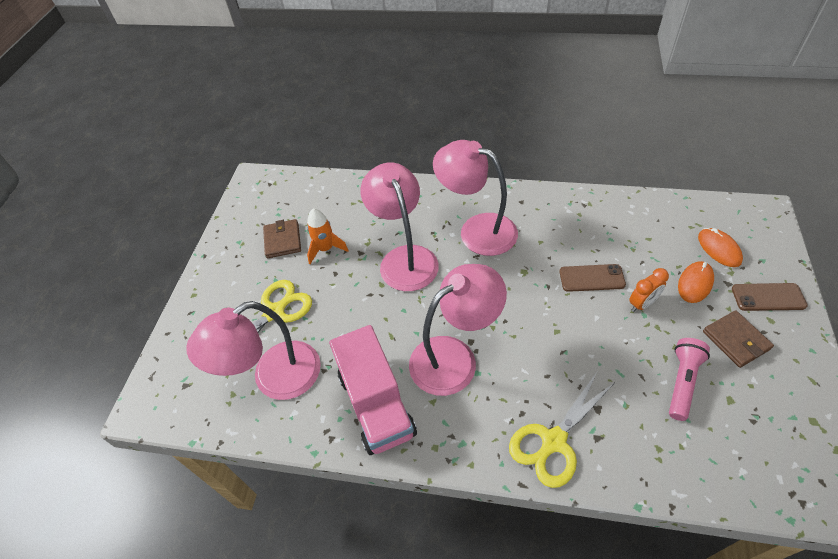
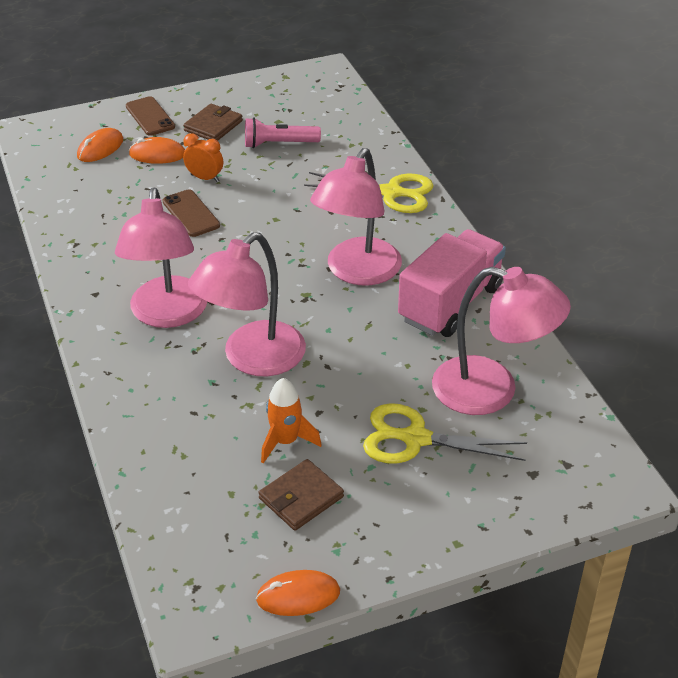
camera: 125 degrees left, 10 degrees down
pink lamp [409,264,507,396] -> pink lamp turned 90 degrees counterclockwise [310,148,402,286]
none -> orange mouse [256,570,340,616]

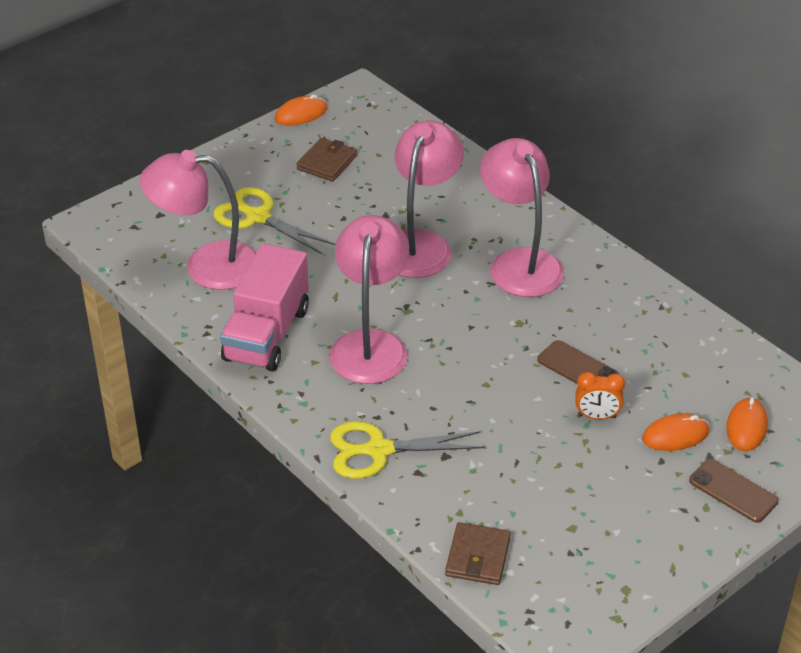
camera: 160 degrees right, 0 degrees up
brown wallet [183,103,243,141] -> brown wallet moved to [445,522,511,585]
pink flashlight [245,118,321,148] -> none
orange rocket [261,378,322,464] -> none
yellow scissors [363,403,527,463] -> yellow scissors turned 135 degrees counterclockwise [213,187,335,255]

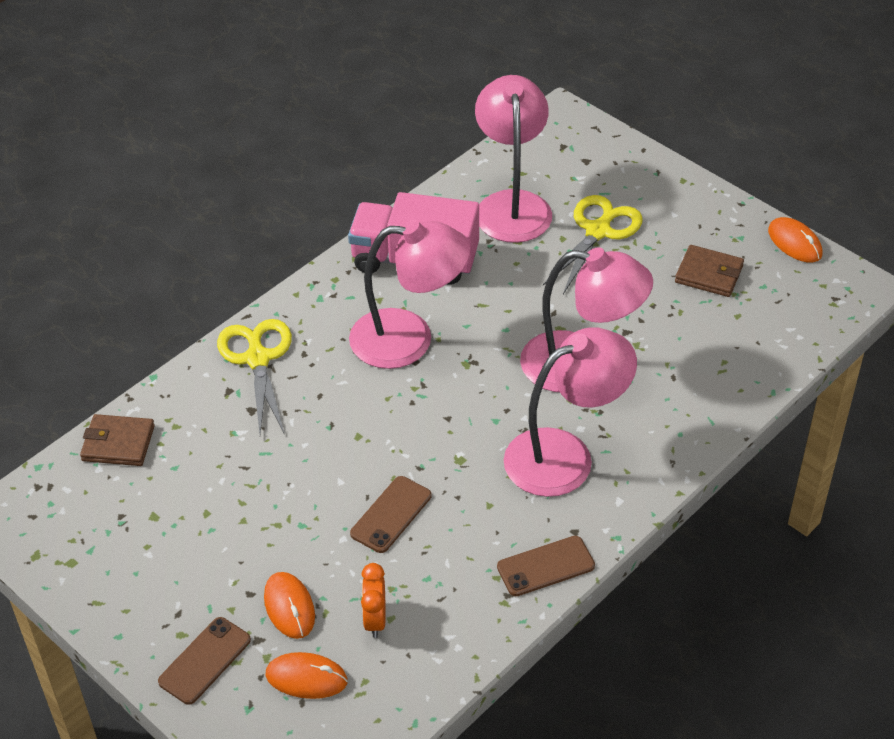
camera: 85 degrees right, 5 degrees up
orange clock [575,372,625,420] -> orange clock moved to [361,563,386,638]
none -> brown phone [497,536,595,596]

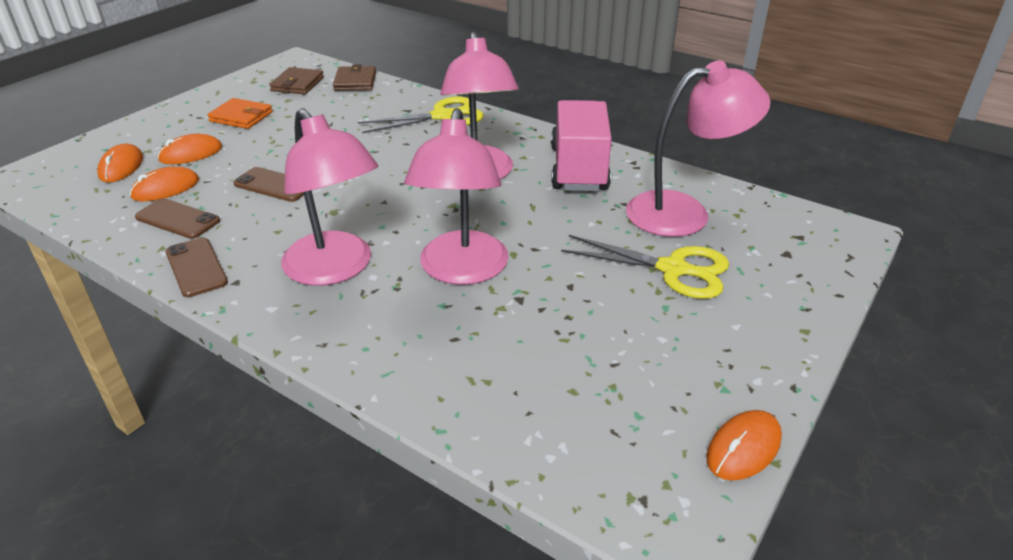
camera: 80 degrees right, 10 degrees down
brown phone [158,617,251,705] -> brown phone moved to [135,198,220,239]
orange clock [361,563,386,638] -> orange mouse [130,167,199,201]
brown wallet [675,245,744,297] -> brown wallet moved to [269,67,324,95]
none -> orange wallet [207,98,273,129]

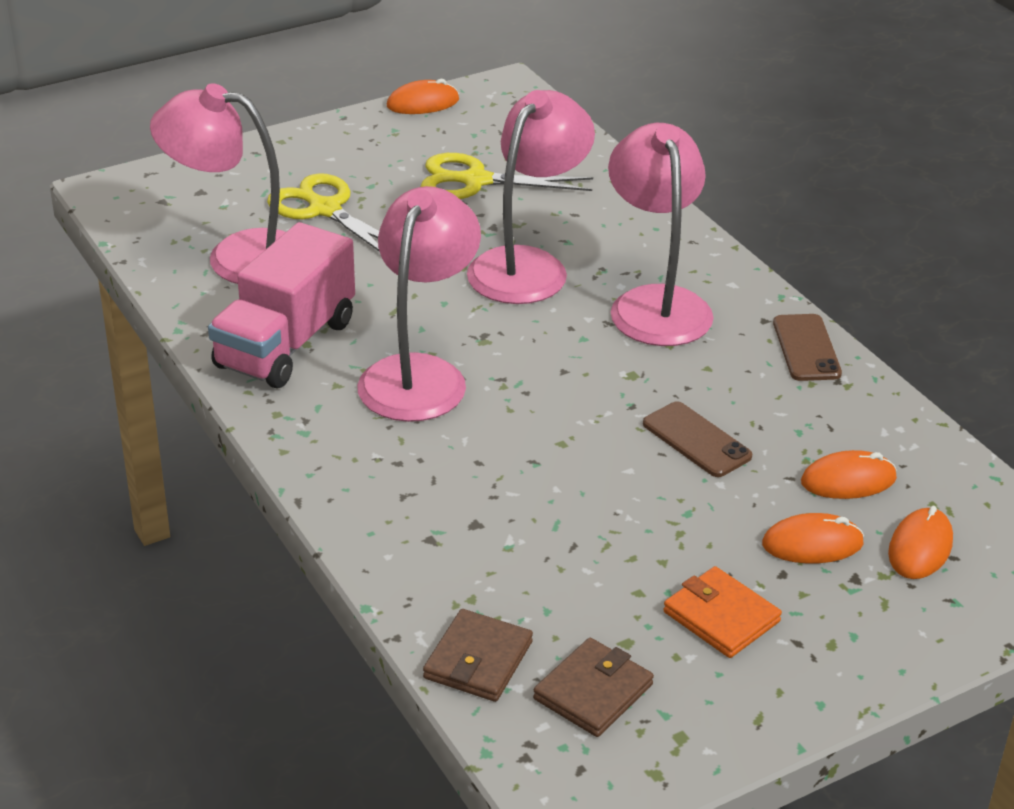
camera: 155 degrees left, 0 degrees up
brown phone [135,198,220,239] -> none
yellow scissors [358,97,484,133] -> yellow scissors moved to [421,153,593,199]

